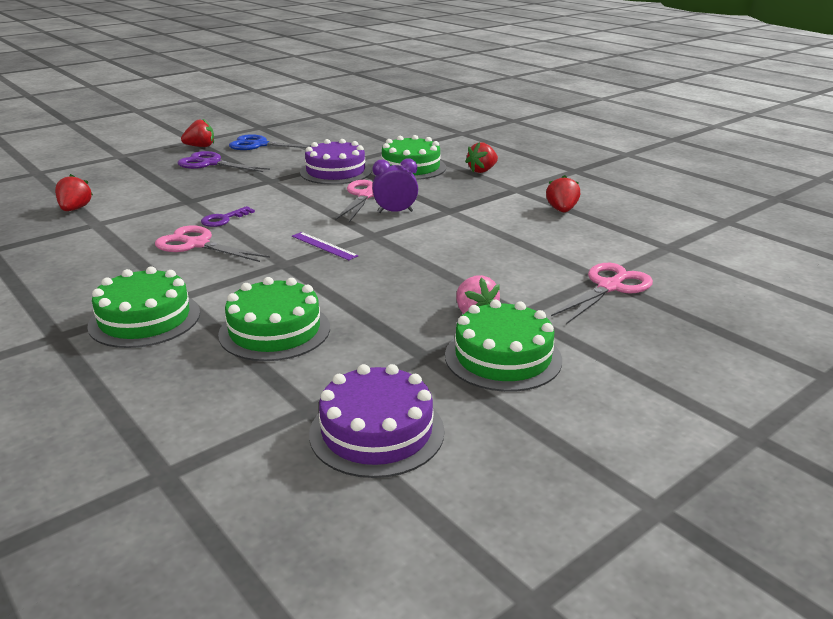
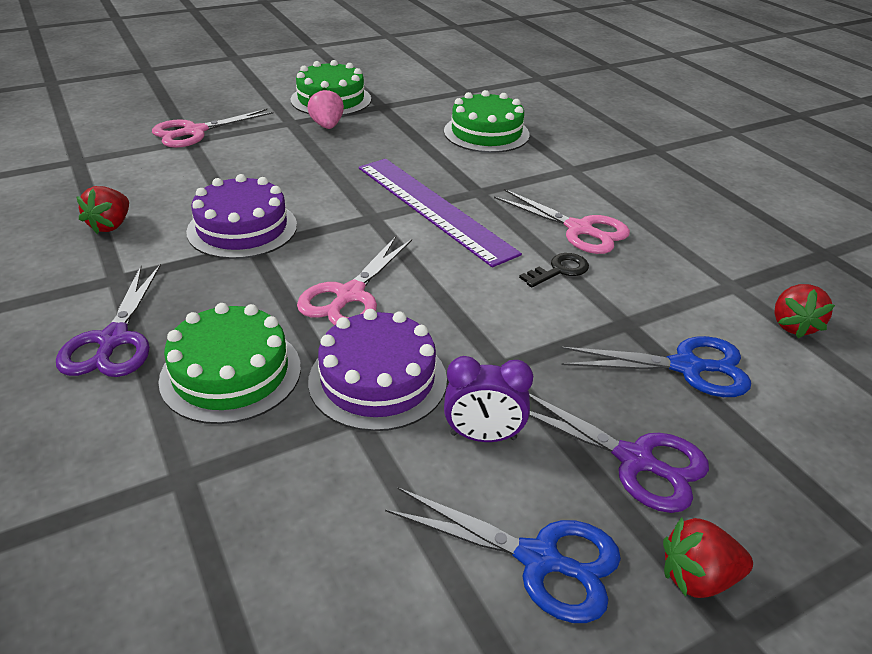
camera: 170 degrees left, 10 degrees up
green cake [87,266,200,348] -> none
purple key [201,206,255,227] -> black key [519,253,589,287]
purple ruler [292,232,359,260] -> purple ruler [359,159,522,267], size x2.34
purple cake [309,364,444,478] -> purple cake moved to [186,174,297,259]
purple clock [372,159,418,213] -> purple clock moved to [444,356,533,442]
red strawberry [465,142,498,173] -> purple scissors [56,264,161,377]
none -> blue scissors [561,336,751,397]

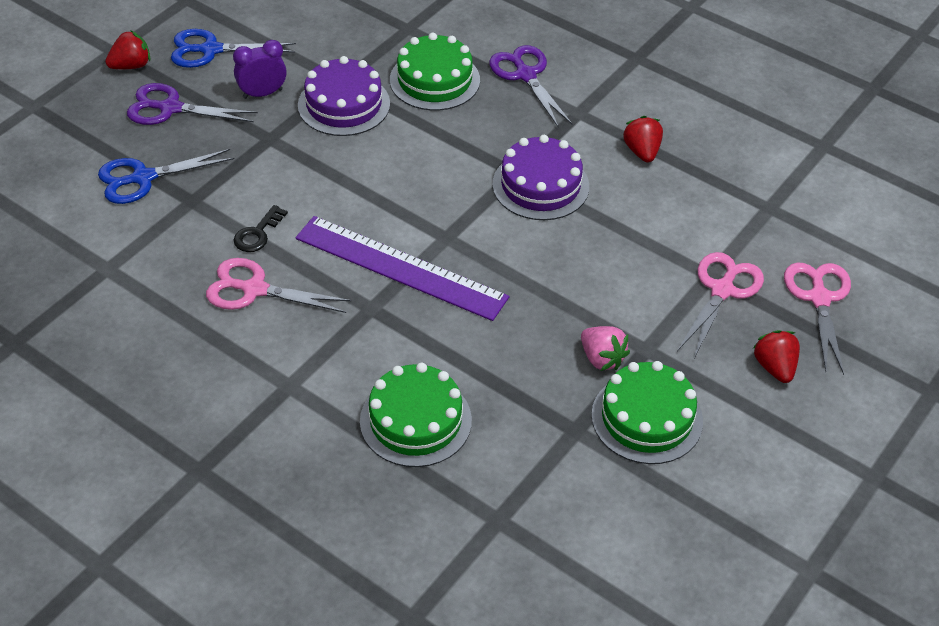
camera: 155 degrees right, 10 degrees up
pink scissors [297,236,412,325] -> pink scissors moved to [784,262,851,375]
red strawberry [774,284,835,338] -> red strawberry moved to [753,330,800,383]

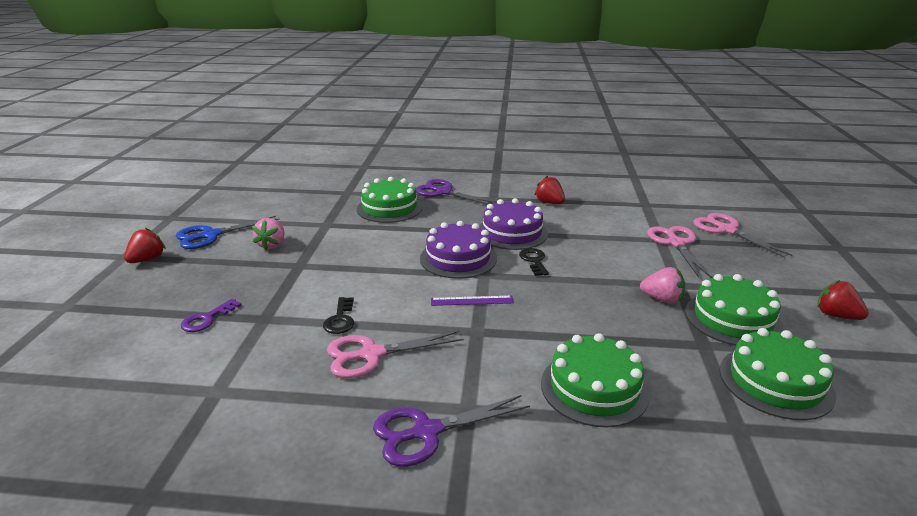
camera: 30 degrees left, 20 degrees down
blue scissors [98,149,235,204] -> purple key [181,299,241,332]
purple scissors [127,83,258,125] -> purple scissors moved to [373,395,530,467]
purple clock [233,40,287,99] -> pink strawberry [252,218,285,250]
purple ruler [295,216,509,321] -> purple ruler [431,296,514,306], size x0.43
purple cake [298,56,390,136] -> purple cake moved to [420,221,497,279]
red strawberry [753,330,800,383] -> red strawberry moved to [818,280,869,320]
none -> black key [519,248,549,276]
none -> green cake [720,328,836,420]

